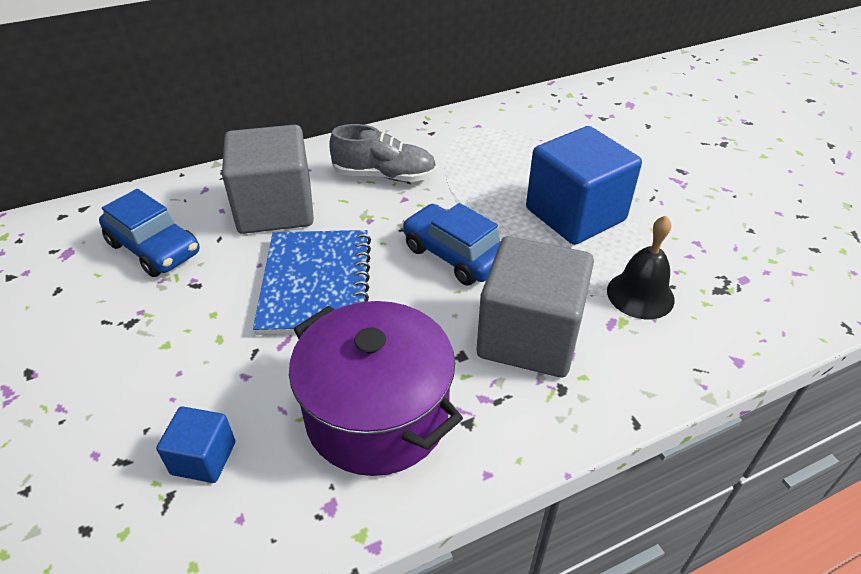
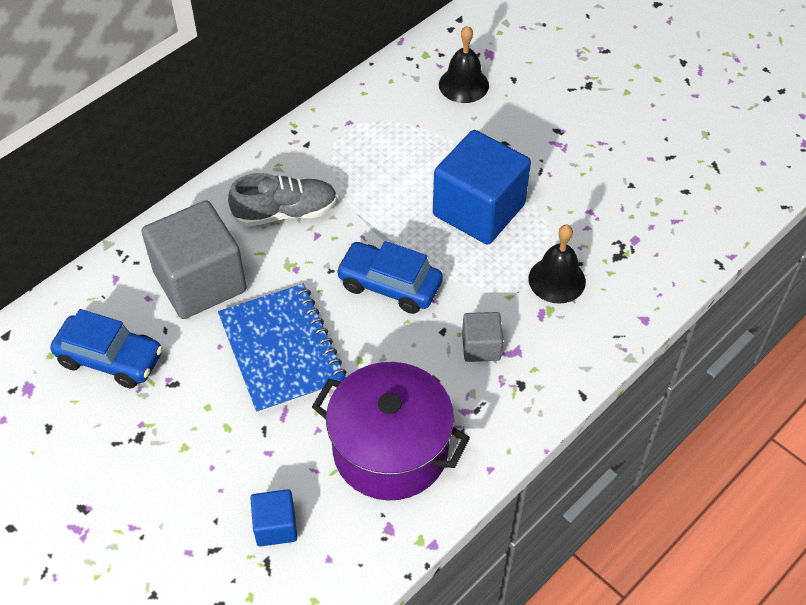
camera: 20 degrees left, 10 degrees up
grey cube [477,236,594,377] -> grey cube [462,312,503,362], size x0.48
none -> black bell [439,26,489,103]

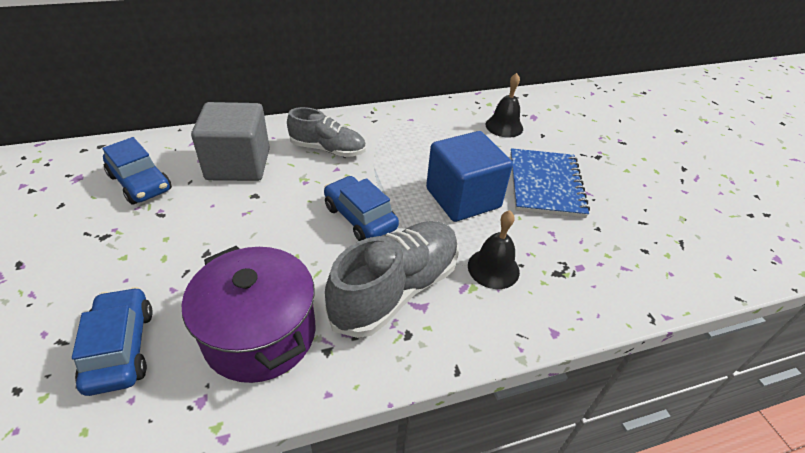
camera: 25 degrees right, 10 degrees down
blue notebook [218,284,347,415] -> blue notebook moved to [510,148,590,218]
blue cube [250,489,297,547] -> blue car [72,287,153,396]
grey cube [462,312,503,362] -> grey shoe [325,221,459,338]

